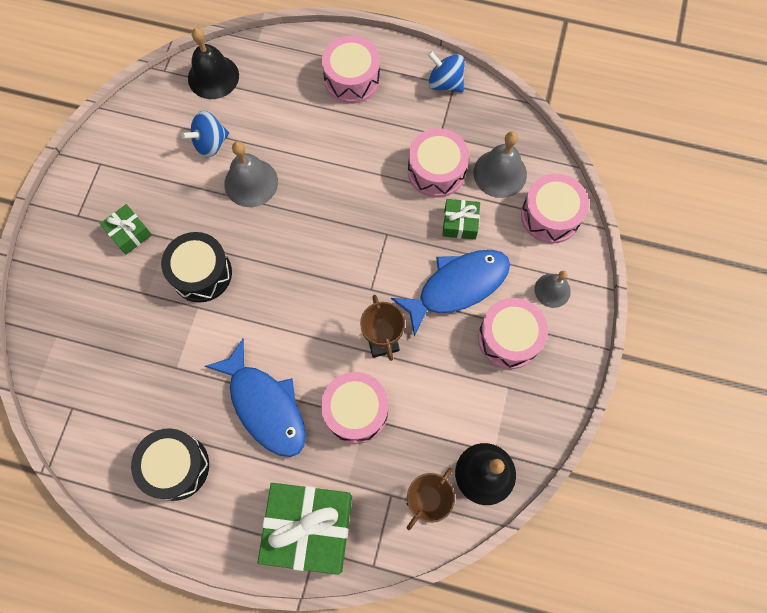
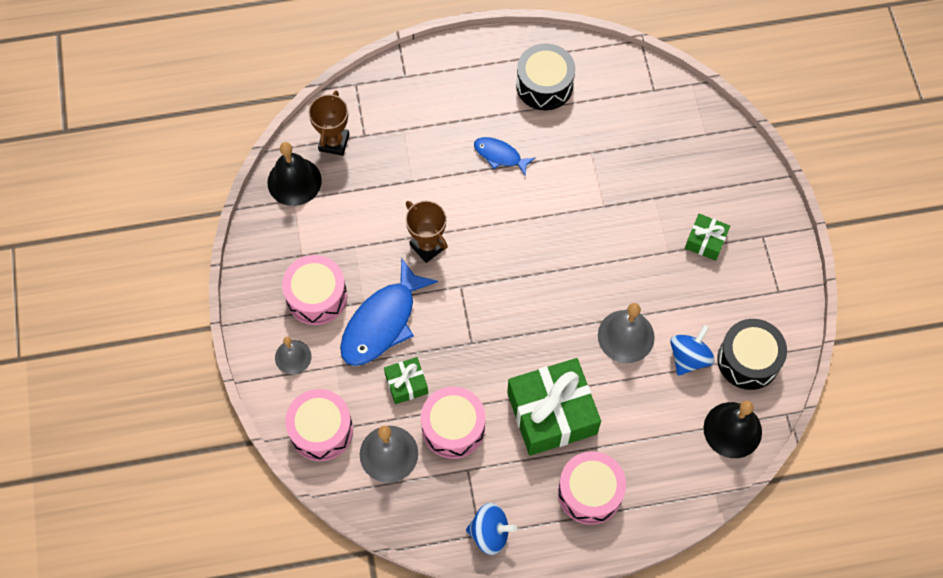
camera: 155 degrees right, 5 degrees down
black drum [161,232,232,303] -> black drum moved to [718,319,787,390]
blue fish [205,339,306,457] -> blue fish [474,137,535,175], size x0.53
green gift [258,483,352,575] -> green gift moved to [507,358,601,456]
pink drum [321,372,388,444] -> none

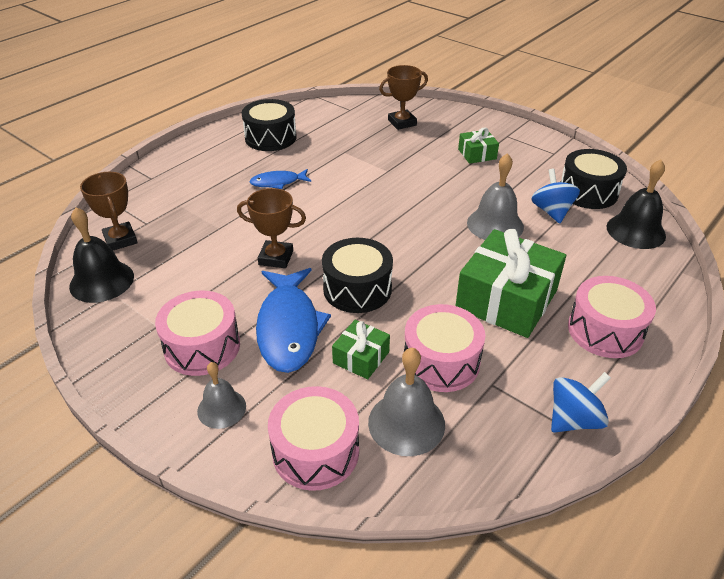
camera: 40 degrees left, 25 degrees down
none -> black drum [322,238,393,313]
none -> brown trophy [379,65,428,130]

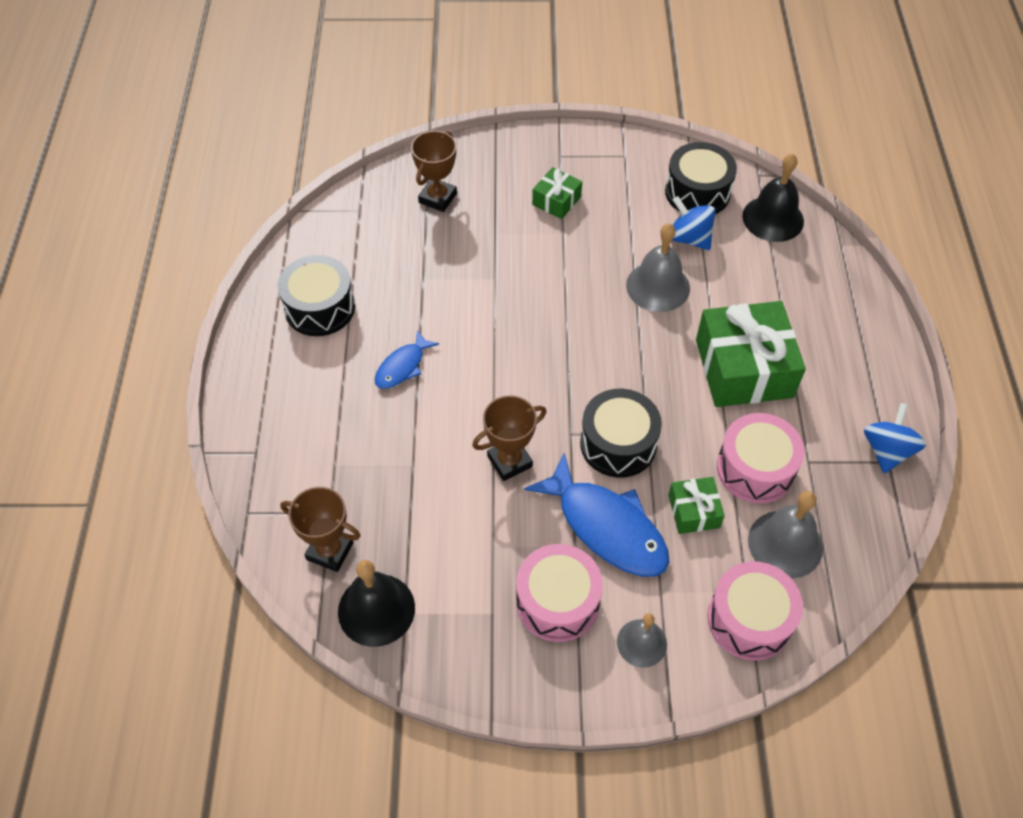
camera: 40 degrees left, 15 degrees up
pink drum [568,276,656,358] -> none

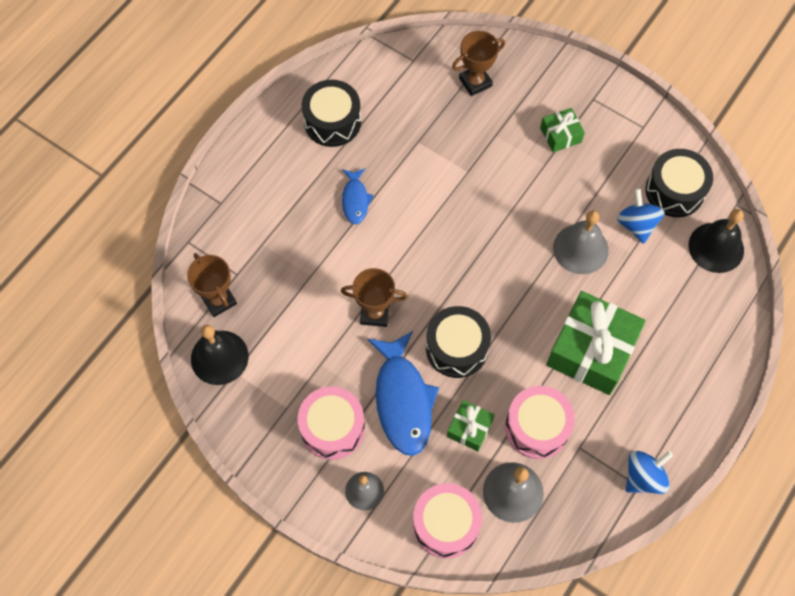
camera: 35 degrees right, 10 degrees up
blue fish [375,330,439,389] -> blue fish turned 75 degrees counterclockwise [342,168,374,224]

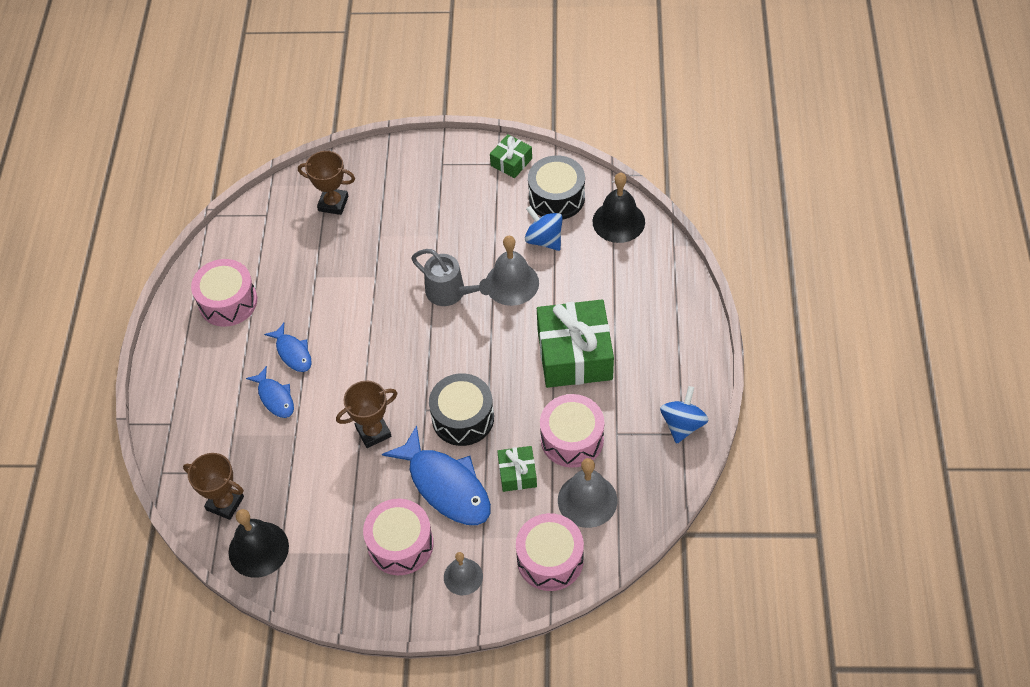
camera: 30 degrees left, 10 degrees down
black drum [302,80,361,147] -> pink drum [191,259,257,327]
brown trophy [452,31,505,96] -> brown trophy turned 75 degrees clockwise [298,151,355,215]
green gift [540,108,585,152] -> green gift moved to [490,134,532,178]
none -> blue fish [246,366,294,418]
none -> grey watering can [411,249,492,306]

